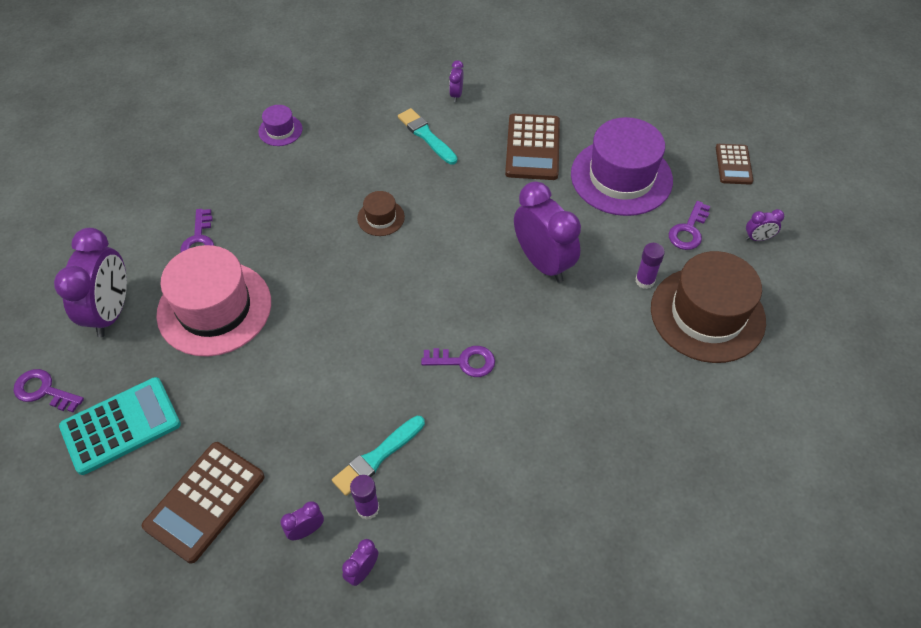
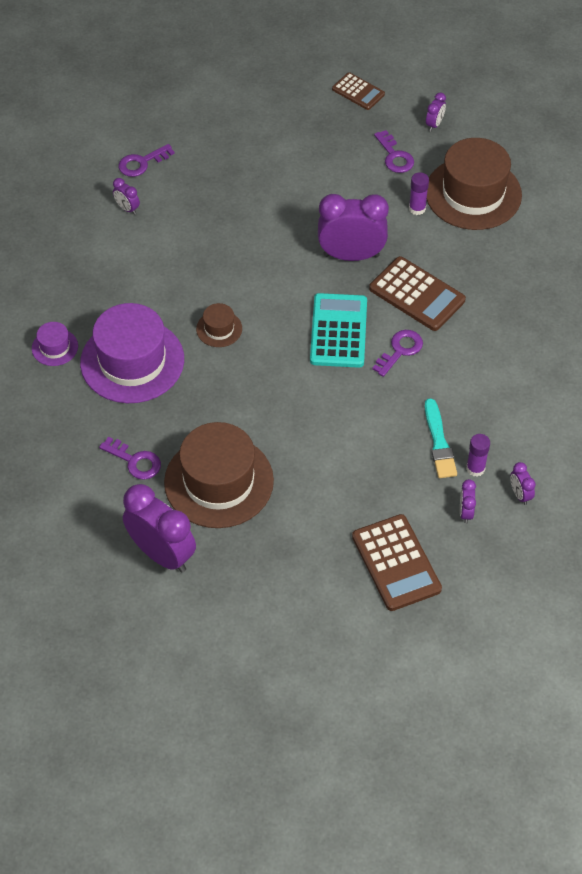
camera: 55 degrees left, 0 degrees up
purple key [14,369,84,412] -> purple key moved to [118,144,175,177]
turquoise calculator [59,377,181,475] -> turquoise calculator moved to [310,293,367,368]
pink hat [156,245,271,357] -> brown hat [164,422,274,528]
turquoise brush [398,108,457,165] -> none
brown calculator [505,114,560,180] -> brown calculator moved to [369,256,466,331]
purple hat [571,117,673,216] -> purple hat moved to [80,303,184,403]

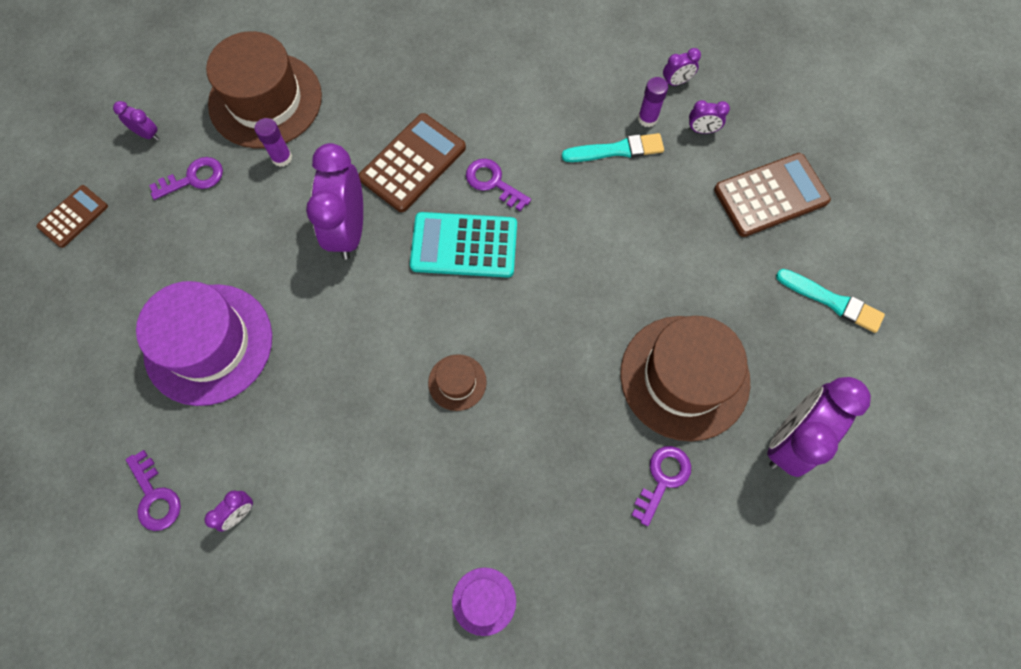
camera: 90 degrees left, 15 degrees up
purple hat [80,303,184,403] -> purple hat moved to [136,281,272,406]
none -> turquoise brush [776,269,885,333]

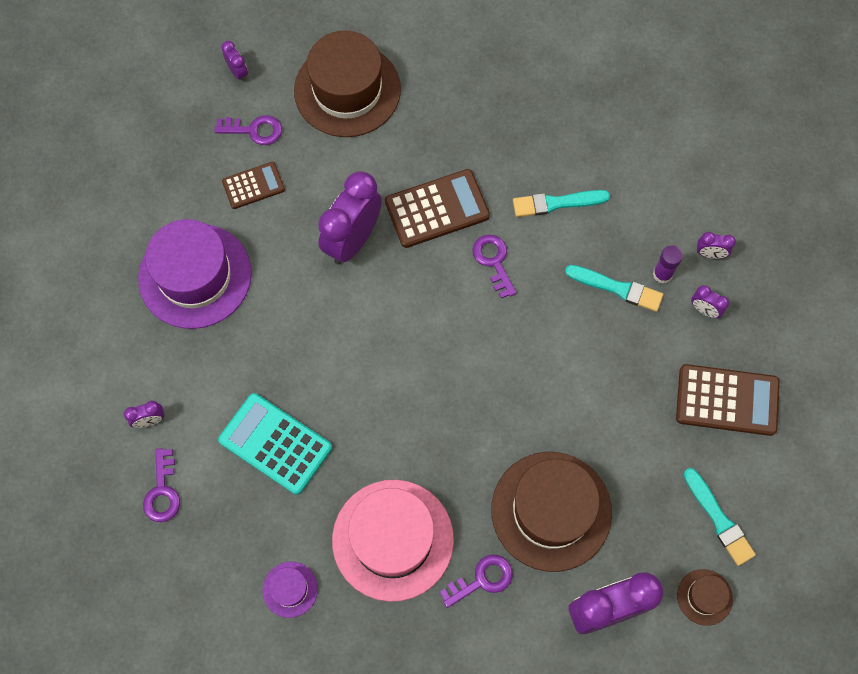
camera: 30 degrees right, 0 degrees up
brown calculator [36,185,108,248] -> brown calculator moved to [222,162,285,209]
purple key [126,450,181,531] -> purple key moved to [143,448,180,522]
purple glue stick [255,118,292,167] -> none
turquoise calculator [410,212,517,278] -> turquoise calculator moved to [218,393,332,495]
brown hat [428,354,487,411] -> brown hat moved to [677,569,733,626]
none -> pink hat [332,480,454,602]
none -> turquoise brush [513,190,610,217]

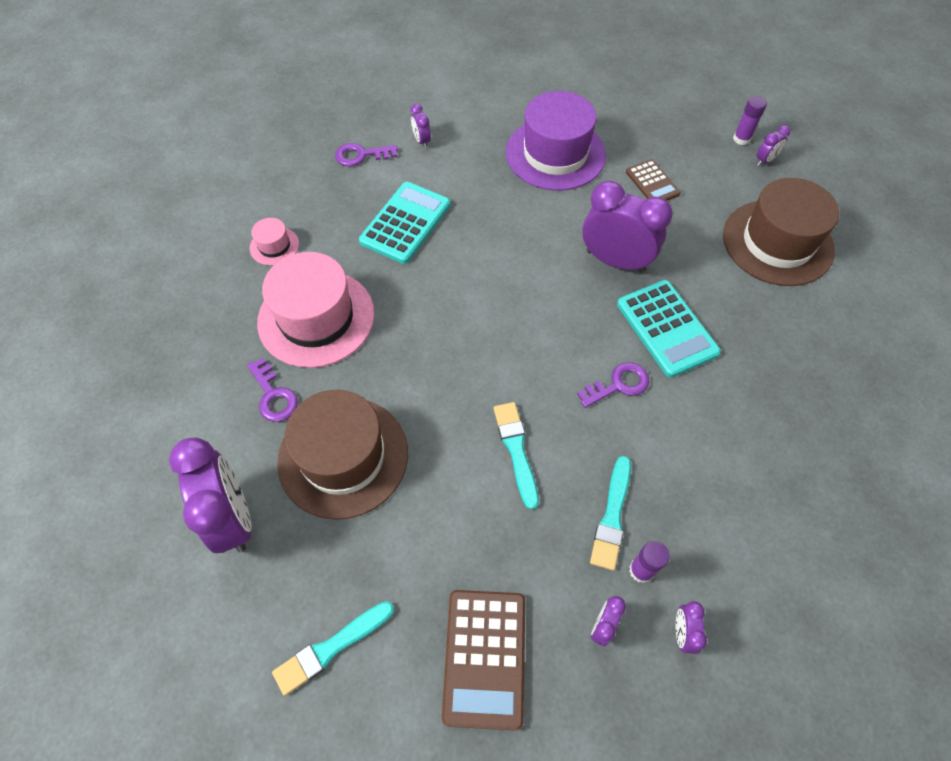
camera: 85 degrees right, 10 degrees down
purple key [214,115,282,145] -> none
purple hat [262,562,318,618] -> pink hat [250,218,299,266]
brown calculator [385,169,490,248] -> turquoise calculator [617,280,721,378]
turquoise brush [513,190,610,217] -> turquoise brush moved to [494,402,539,510]
brown hat [677,569,733,626] -> none
none -> purple glue stick [733,96,767,145]

